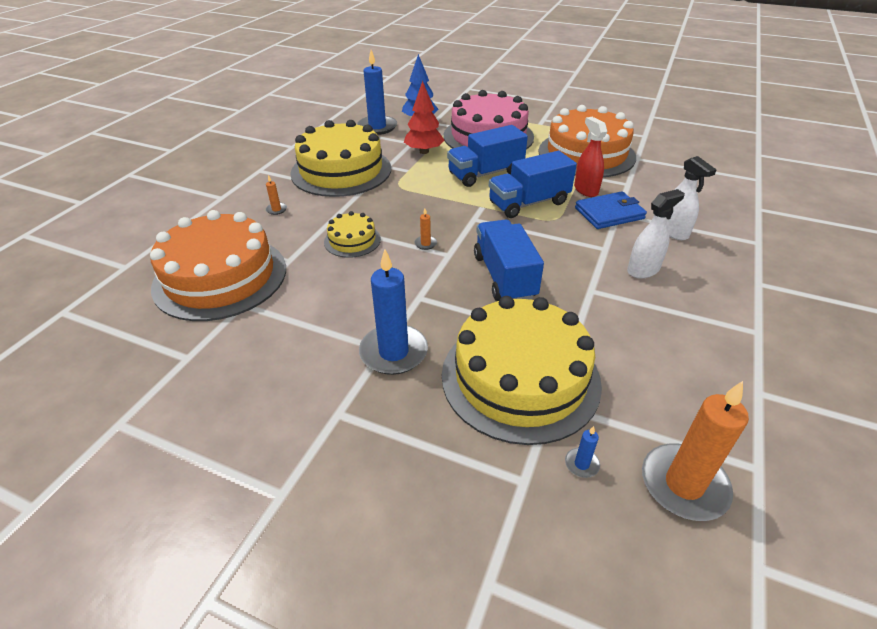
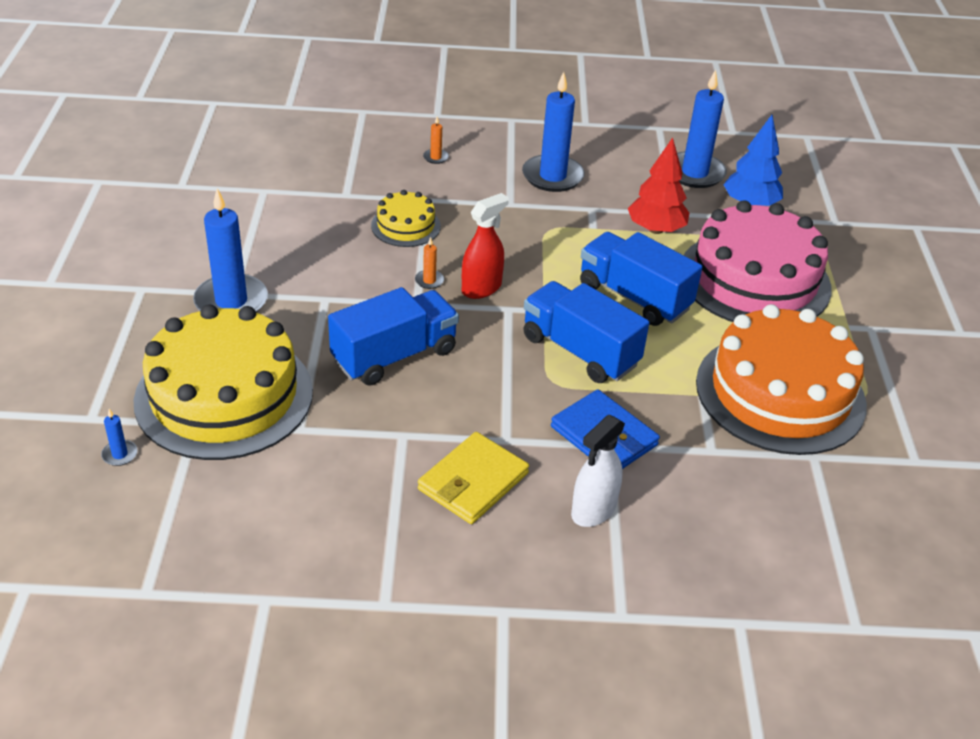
camera: 65 degrees right, 0 degrees up
orange cake [150,210,286,321] -> none
yellow cake [290,120,391,197] -> blue candle [522,72,585,192]
red spray bottle [574,117,607,197] -> red spray bottle moved to [462,193,509,299]
white spray bottle [627,189,685,278] -> yellow wallet [418,432,529,524]
orange candle [642,381,749,521] -> none

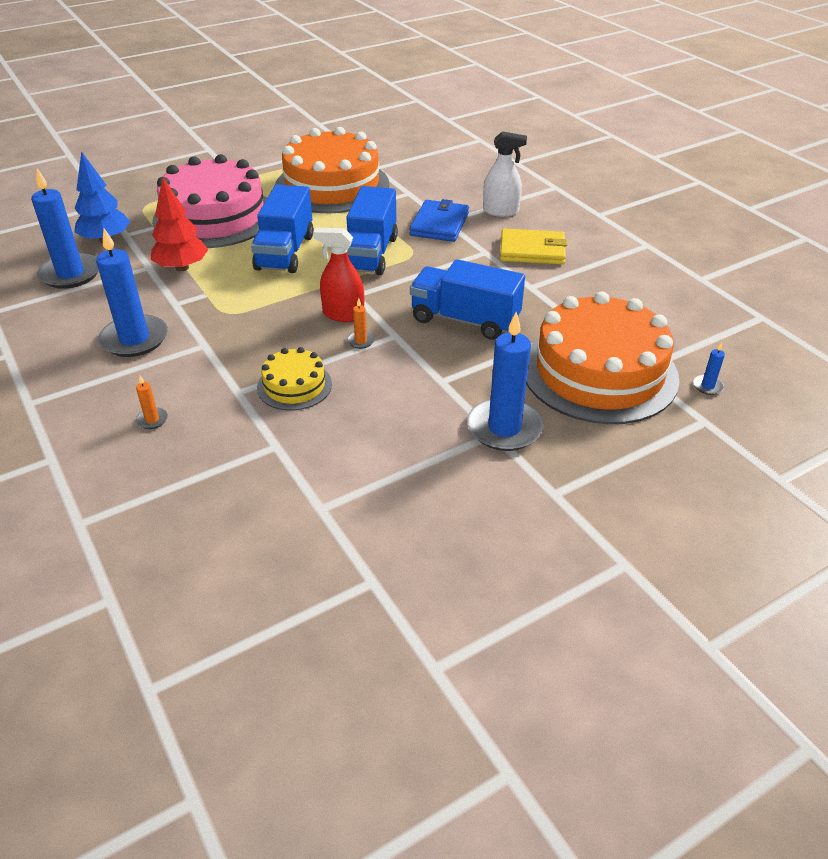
camera: 120 degrees left, 0 degrees up
yellow cake [134,304,313,460] -> orange cake [527,291,679,424]

